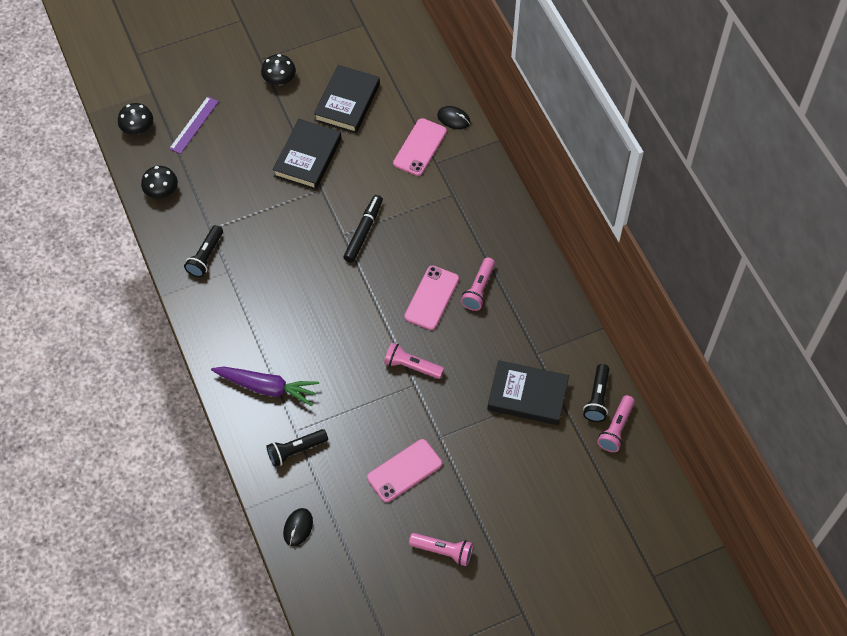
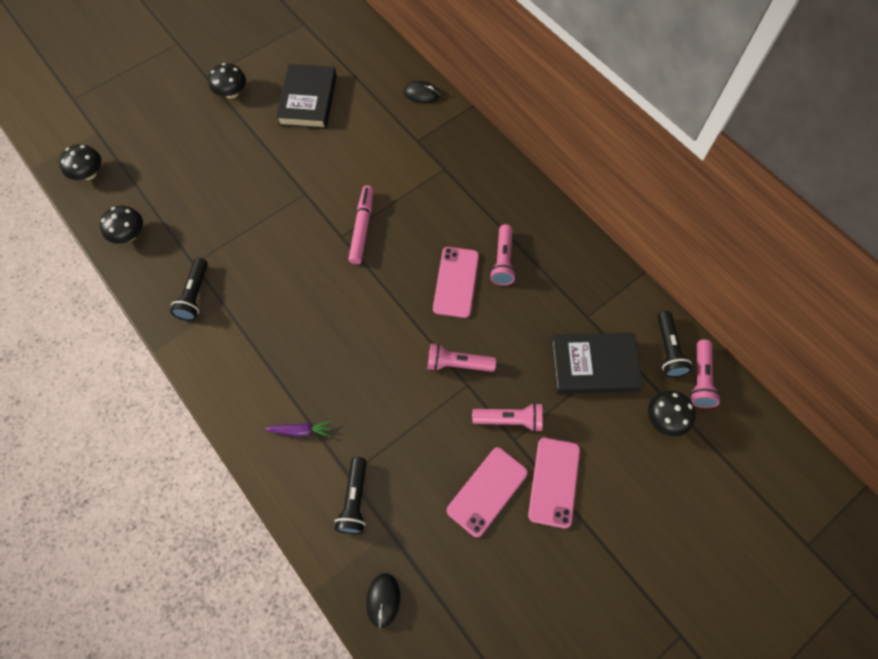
camera: 15 degrees left, 5 degrees up
purple ruler [169,96,219,154] -> none
purple carrot [211,367,319,406] -> purple carrot [265,420,332,437], size x0.52
black flashlight [266,429,328,467] -> black flashlight turned 45 degrees counterclockwise [335,457,367,534]
black book [273,119,341,190] -> none
black marker [343,195,383,263] -> pink marker [348,185,374,264]
pink phone [393,118,447,176] -> pink phone moved to [528,437,580,528]
pink flashlight [409,533,473,566] -> pink flashlight moved to [472,403,543,432]
none -> black mushroom [648,391,696,436]

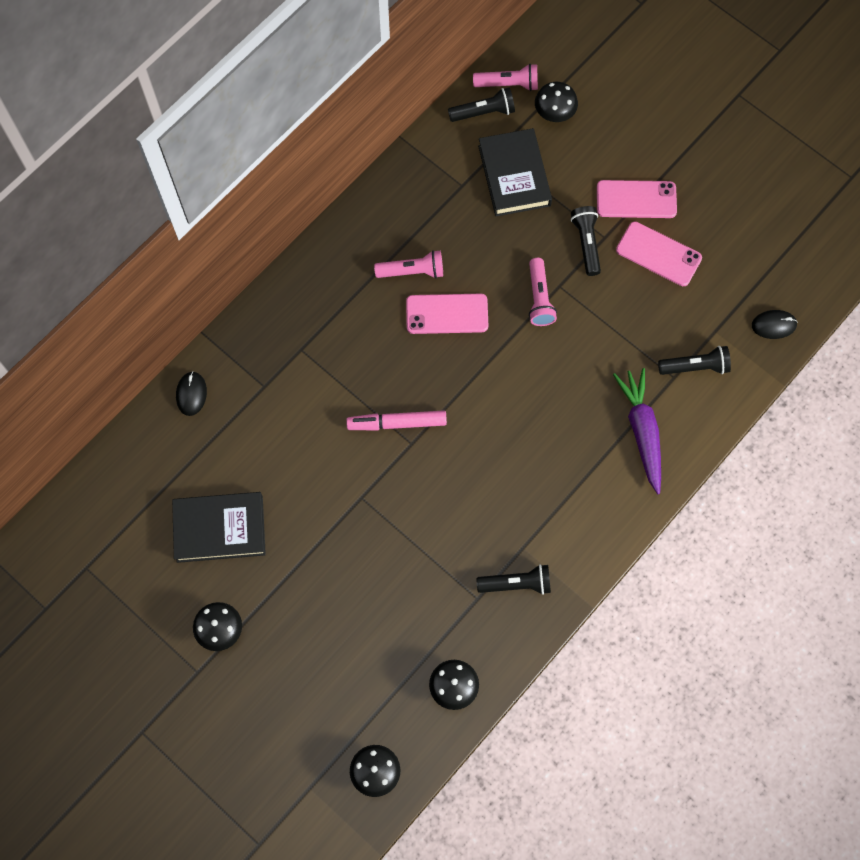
camera: 100 degrees left, 5 degrees up
purple carrot [265,420,332,437] -> purple carrot [613,368,661,494], size x1.94
pink flashlight [472,403,543,432] -> black flashlight [571,206,601,276]

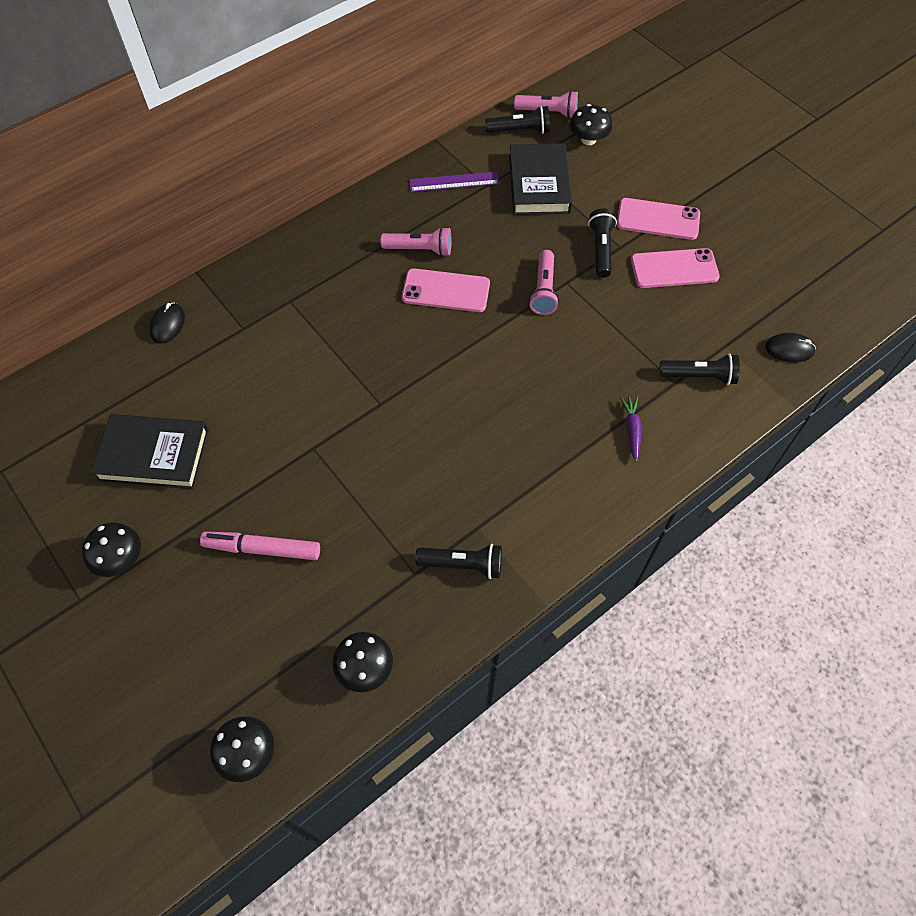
camera: 10 degrees right, 10 degrees down
pink marker [346,410,447,431] -> pink marker moved to [200,532,320,560]
purple carrot [613,368,661,494] -> purple carrot [620,396,642,462], size x0.52
pink phone [616,221,702,286] -> pink phone turned 45 degrees counterclockwise [631,248,720,288]
none -> purple ruler [409,172,500,192]

